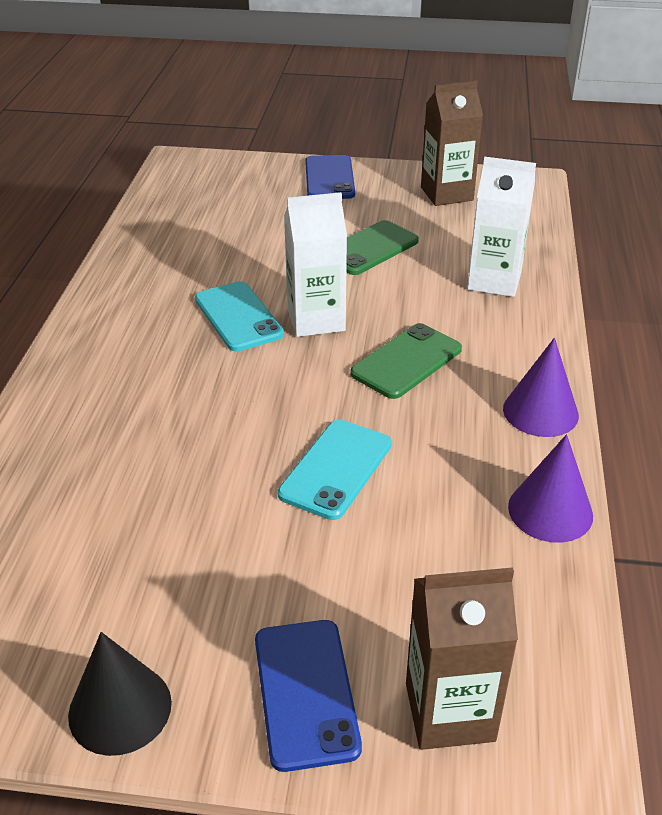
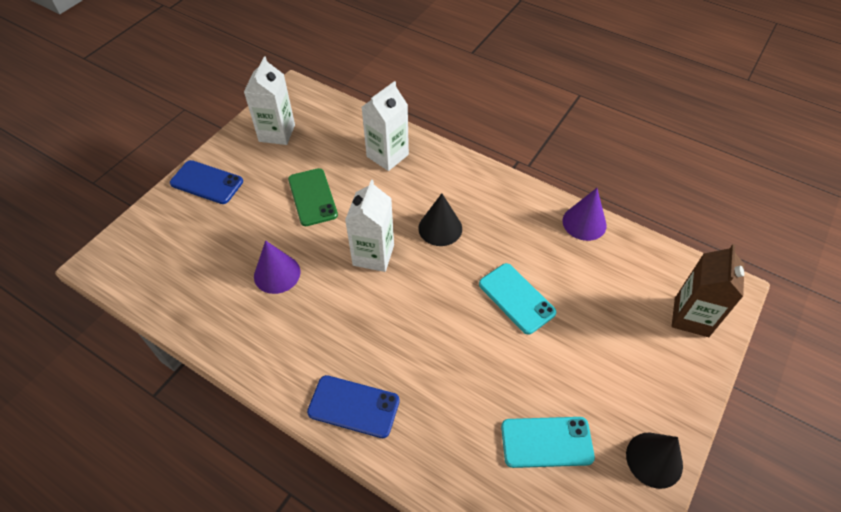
camera: 65 degrees left, 15 degrees up
turquoise phone [195,281,284,351] -> turquoise phone moved to [501,417,595,468]
blue phone [255,620,362,772] -> blue phone moved to [307,375,400,438]
green phone [350,323,462,399] -> black cone [418,193,462,246]
brown carton [421,80,483,206] -> white carton [244,56,295,145]
purple cone [503,338,579,437] -> purple cone moved to [254,240,300,294]

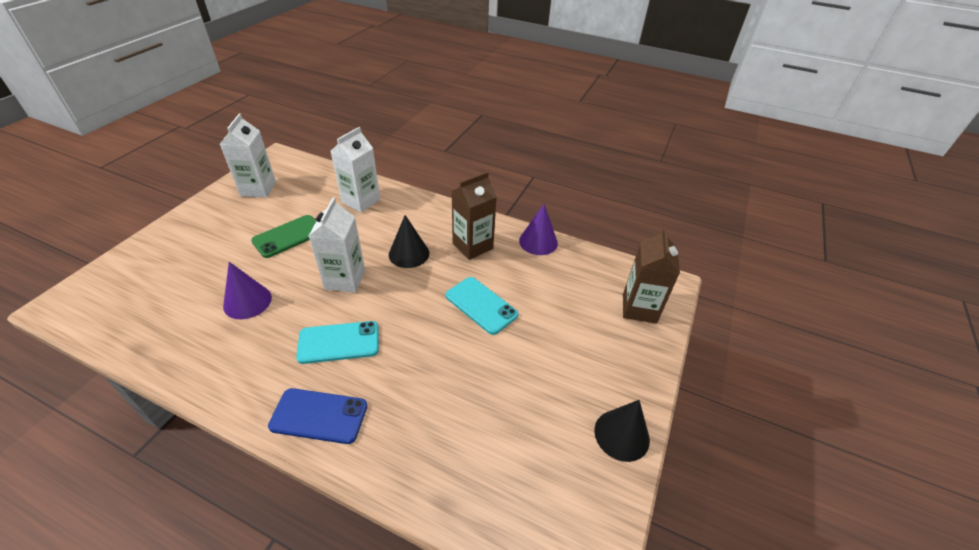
camera: 10 degrees left, 10 degrees down
blue phone [170,160,243,204] -> none
green phone [288,168,338,226] -> green phone turned 75 degrees clockwise [251,215,316,258]
turquoise phone [501,417,595,468] -> turquoise phone moved to [296,321,379,364]
none -> brown carton [451,172,497,260]

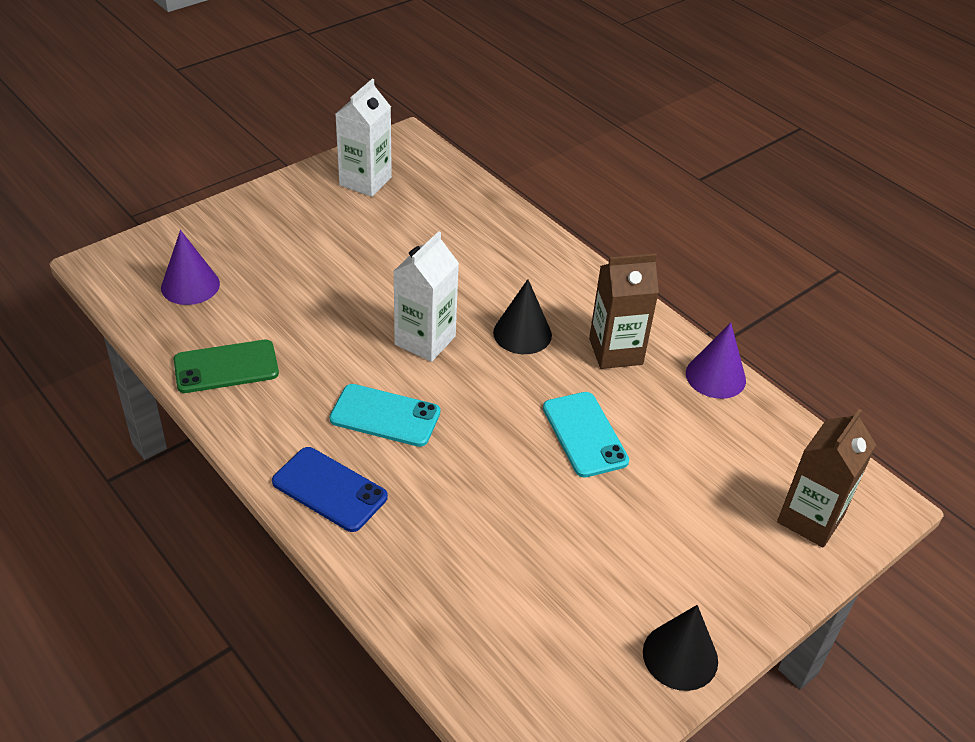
camera: 25 degrees right, 0 degrees up
purple cone [223,262,272,319] -> purple cone moved to [161,230,220,305]
green phone [251,215,316,258] -> green phone moved to [174,340,279,393]
white carton [331,127,380,213] -> none

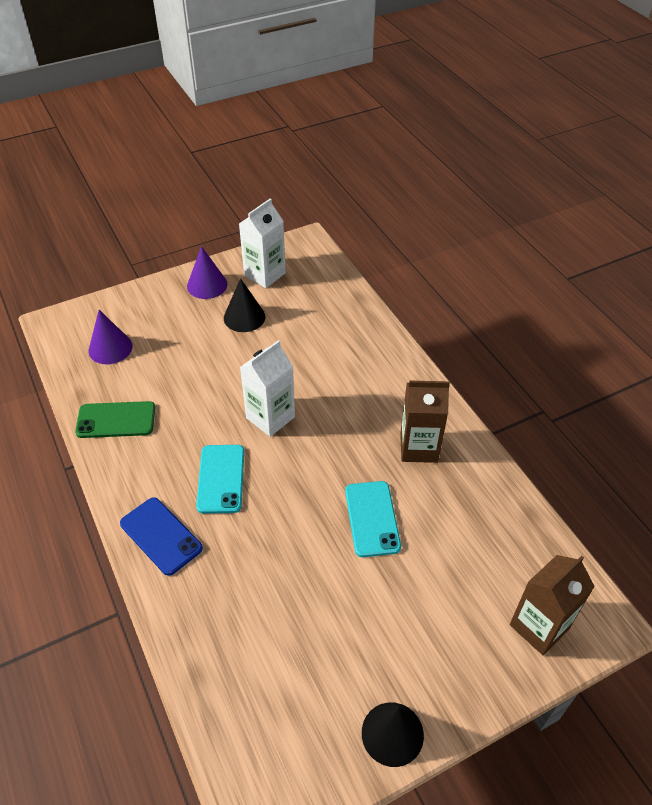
camera: 15 degrees right, 5 degrees up
turquoise phone [329,384,440,447] -> turquoise phone turned 60 degrees clockwise [196,445,244,514]
black cone [493,279,552,354] -> black cone moved to [224,278,265,332]
purple cone [686,322,746,399] -> purple cone moved to [187,246,227,299]

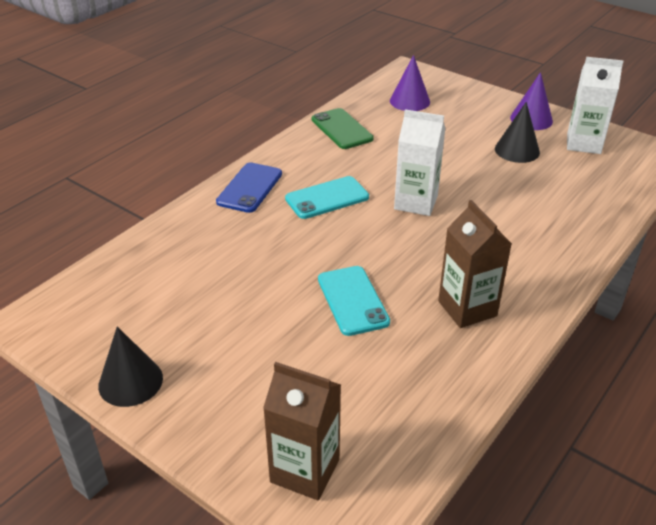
camera: 65 degrees right, 10 degrees down
turquoise phone [345,481,401,557] -> turquoise phone turned 75 degrees counterclockwise [318,266,390,336]

